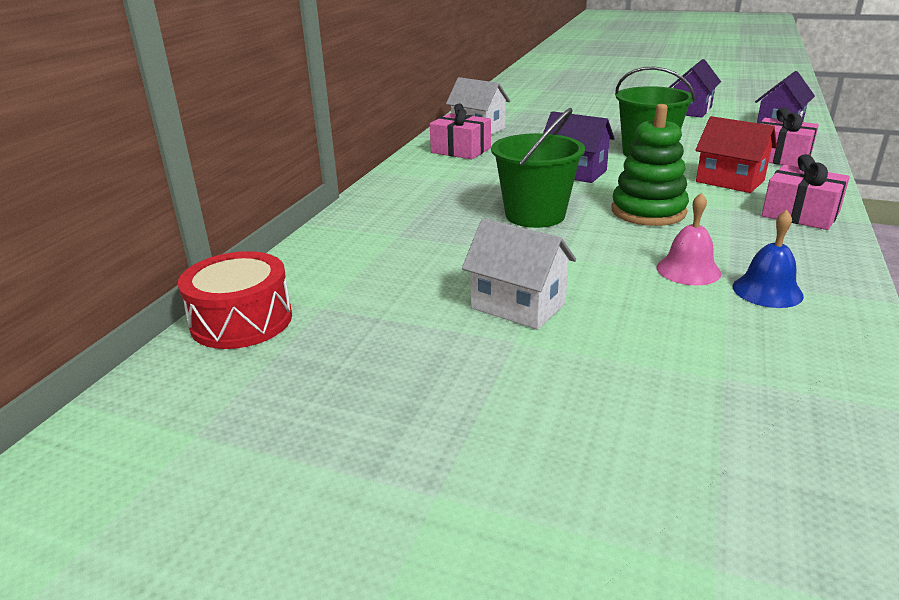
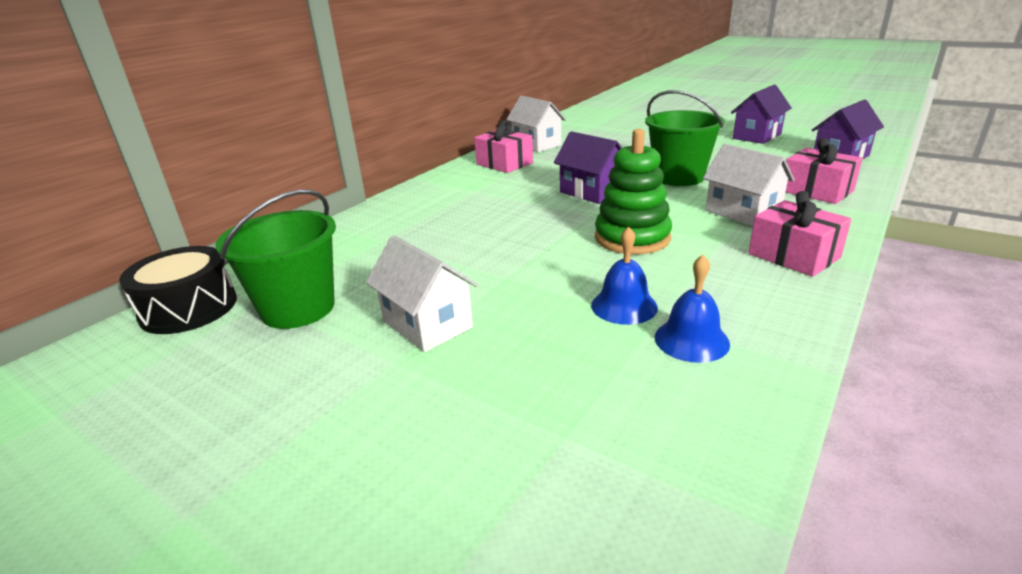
camera: 15 degrees right, 0 degrees up
red drum [178,251,292,349] -> black drum [119,246,237,334]
green bucket [491,108,585,228] -> green bucket moved to [215,189,336,329]
pink bell [656,193,721,286] -> blue bell [591,227,658,325]
red house [696,116,777,193] -> white house [703,144,795,226]

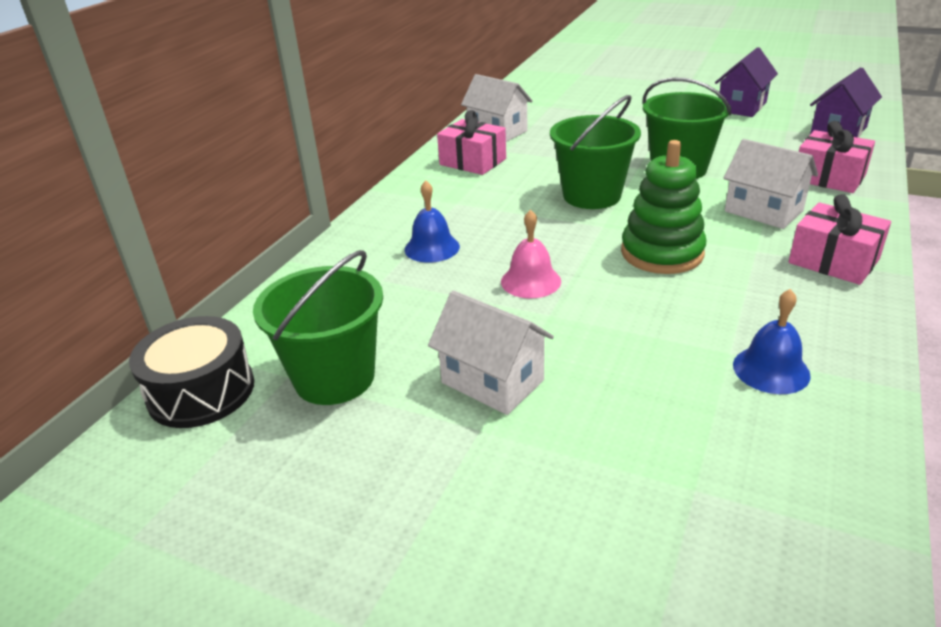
camera: 10 degrees left, 5 degrees up
purple house [554,131,622,204] -> green bucket [550,95,641,209]
blue bell [591,227,658,325] -> blue bell moved to [405,180,460,263]
none -> pink bell [501,209,561,298]

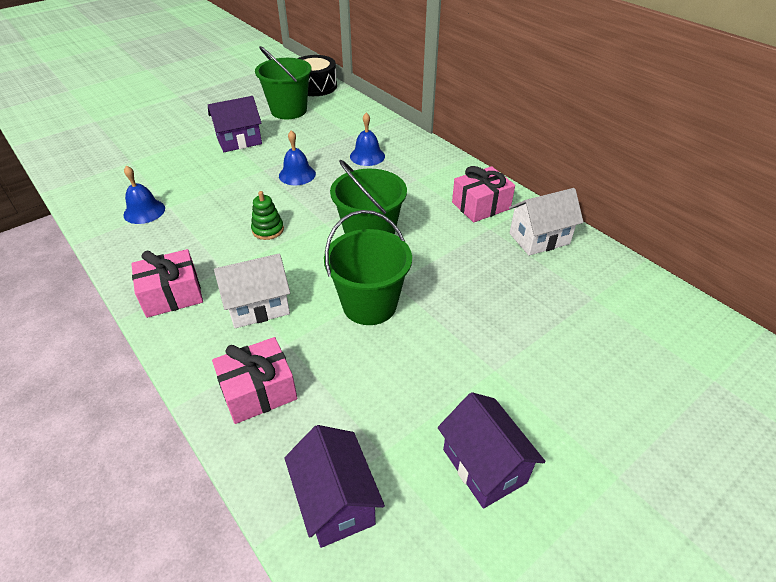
camera: 115 degrees right, 10 degrees up
white house [428,291,554,415] -> purple house [208,96,262,152]
pink bell [501,209,561,298] -> blue bell [279,130,316,185]
green stacking toy [621,140,706,274] -> green stacking toy [251,191,284,240], size x0.54

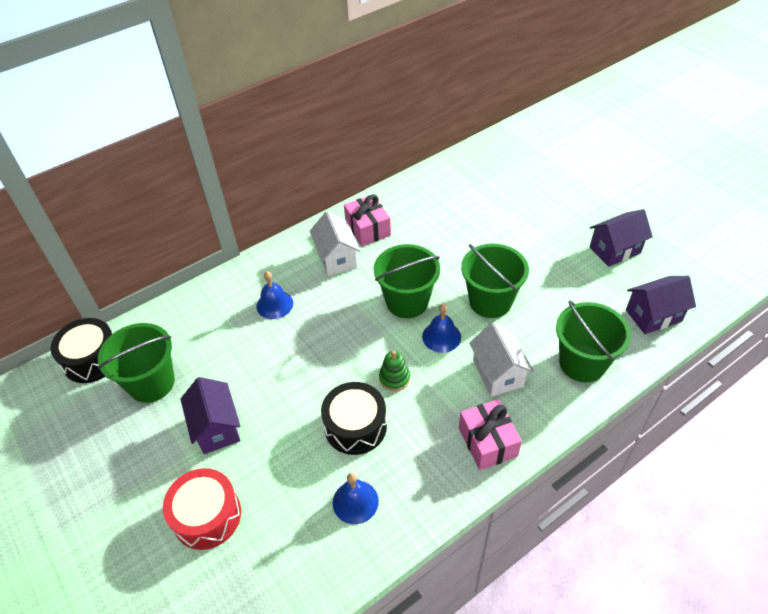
camera: 85 degrees left, 5 degrees up
pink gift [212,337,298,424] -> green bucket [556,300,631,382]
blue bell [279,130,316,185] -> blue bell moved to [422,304,461,353]
white house [509,188,584,256] -> white house moved to [310,211,361,276]
none -> red drum [163,468,241,550]
none -> black drum [321,382,387,455]

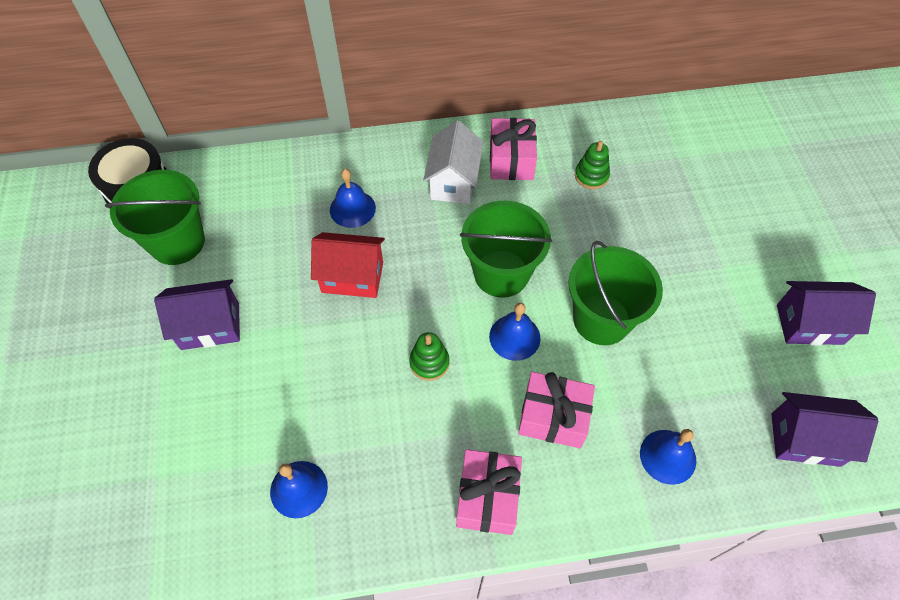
camera: 25 degrees right, 10 degrees up
red drum [163,468,241,550] -> none
purple house [180,377,241,454] -> purple house turned 75 degrees clockwise [154,279,240,350]
black drum [321,382,387,455] -> none
white house [469,322,534,397] -> pink gift [518,372,595,448]
green bucket [556,300,631,382] -> blue bell [640,429,696,485]
none -> red house [311,232,385,298]
none -> green stacking toy [575,141,610,189]

